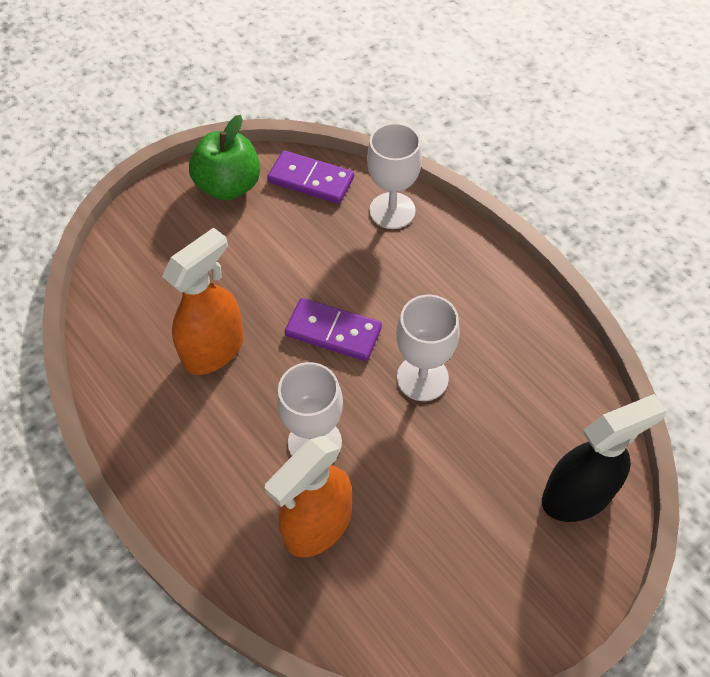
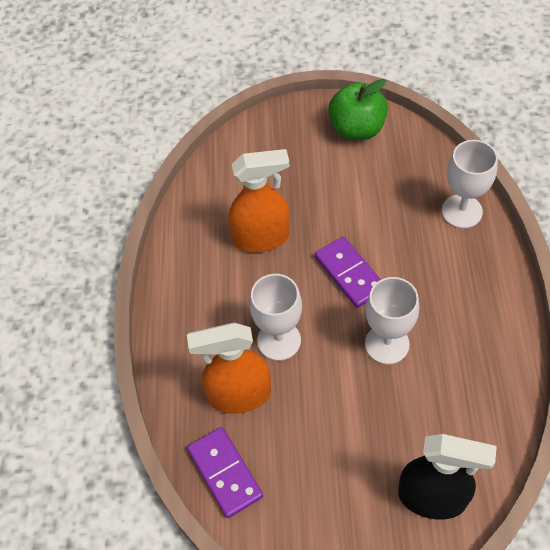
camera: 40 degrees right, 0 degrees up
purple domino [267,150,354,204] -> purple domino moved to [187,427,263,518]

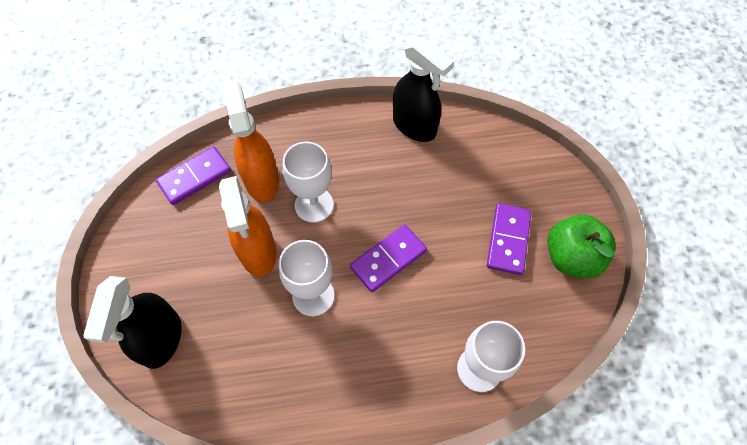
camera: 80 degrees right, 5 degrees up
orange spray bottle [229,149,289,253] -> orange spray bottle moved to [219,176,277,277]
none -> black spray bottle [393,36,454,142]
none -> purple domino [487,203,531,275]

